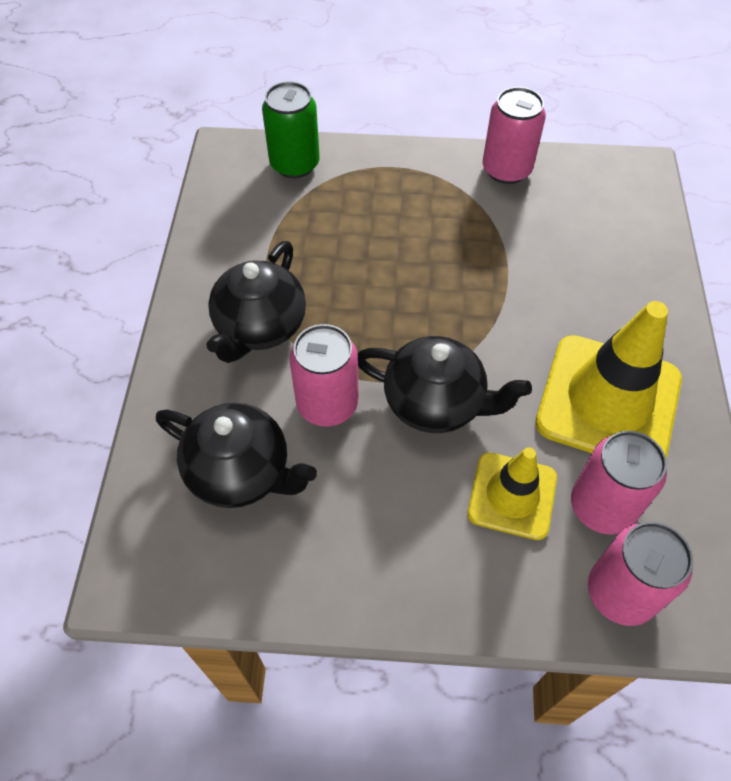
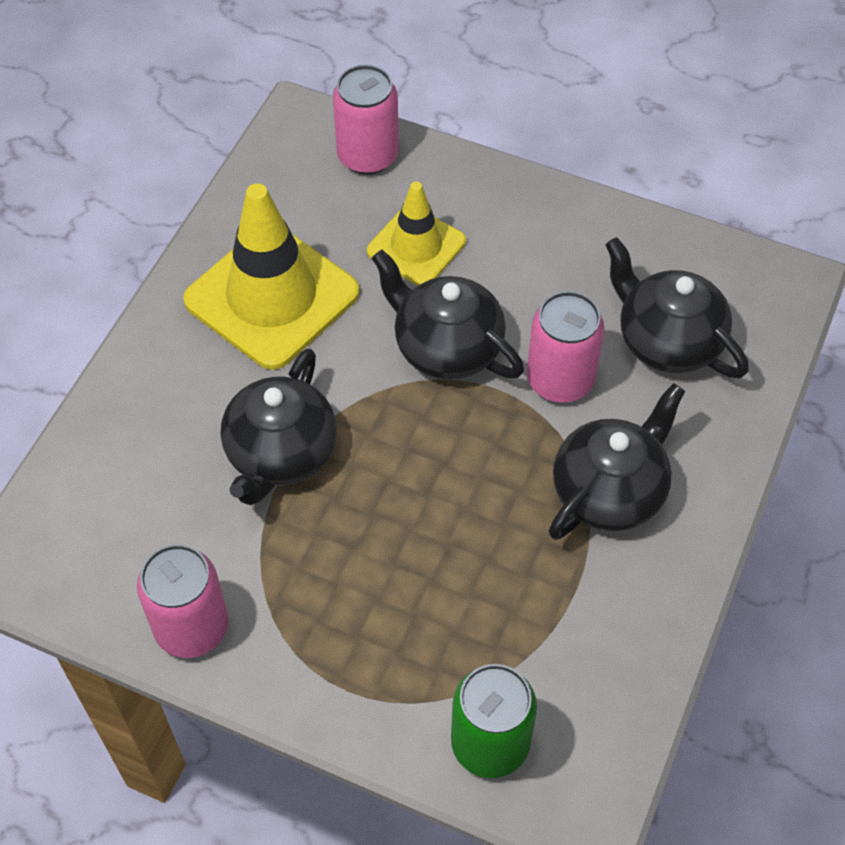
camera: 160 degrees left, 0 degrees up
pink can [571,431,667,535] -> none
none -> black teapot [221,348,337,505]

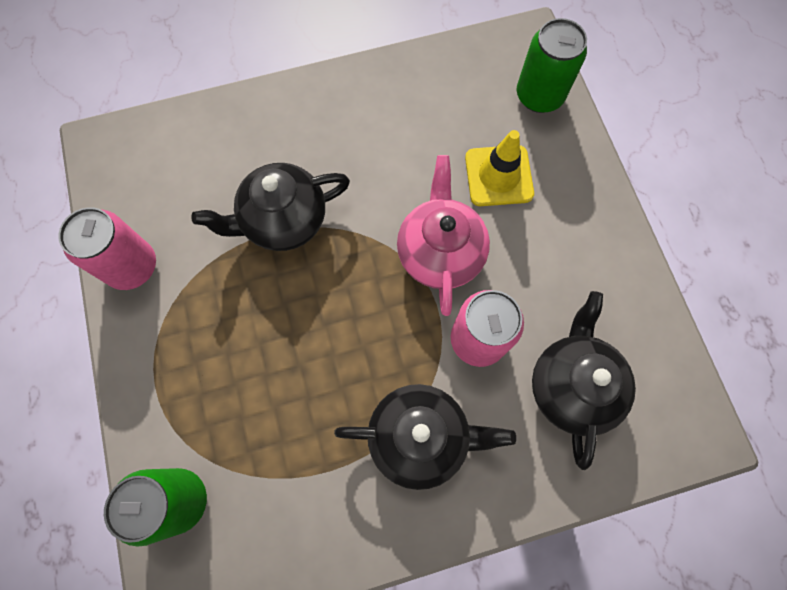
camera: 50 degrees right, 15 degrees up
yellow traffic cone [183,184,359,370] -> none
pink can [333,65,399,175] -> green can [517,18,587,113]
black teapot [372,250,524,380] -> pink teapot [397,155,490,316]

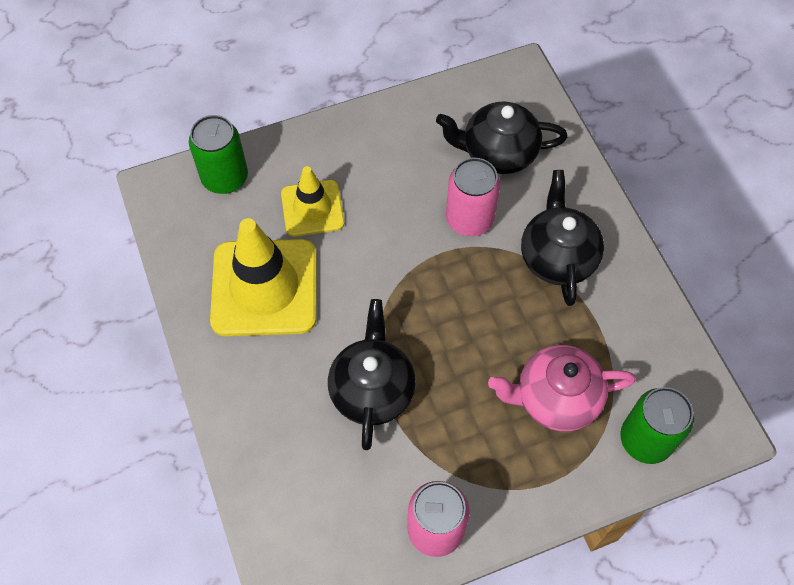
camera: 95 degrees left, 10 degrees down
black teapot [191,163,350,251] -> black teapot turned 150 degrees counterclockwise [328,299,416,450]
pink teapot [397,155,490,316] -> pink teapot moved to [488,345,636,431]
none -> yellow traffic cone [210,218,317,336]

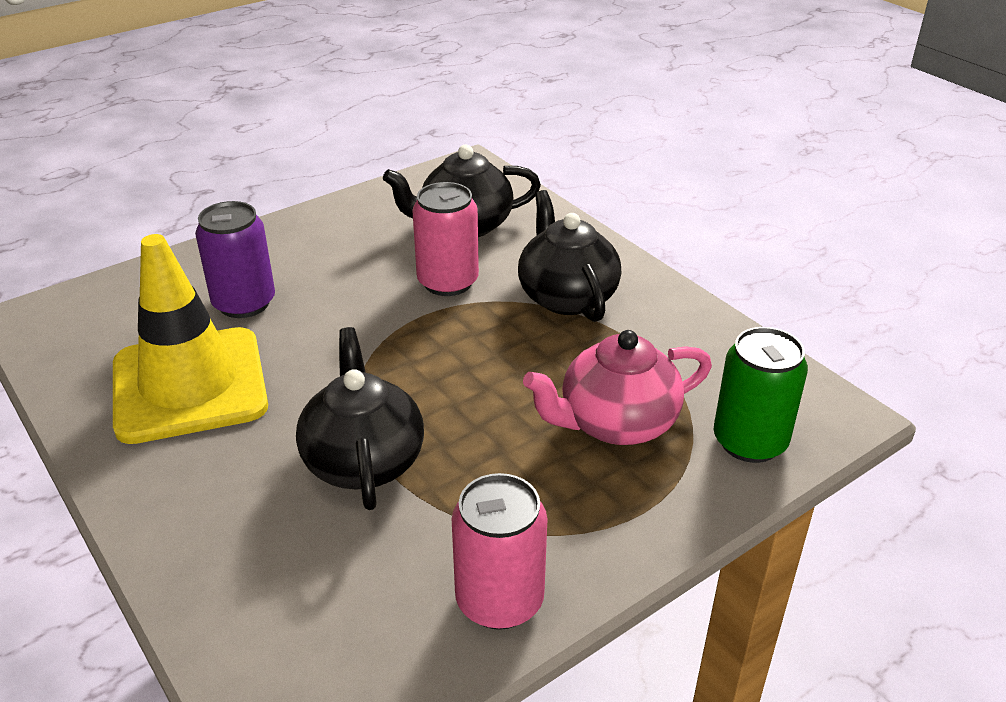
camera: 15 degrees left, 25 degrees down
green can [189,115,248,194] -> none
yellow traffic cone [281,166,344,237] -> purple can [195,201,275,318]

